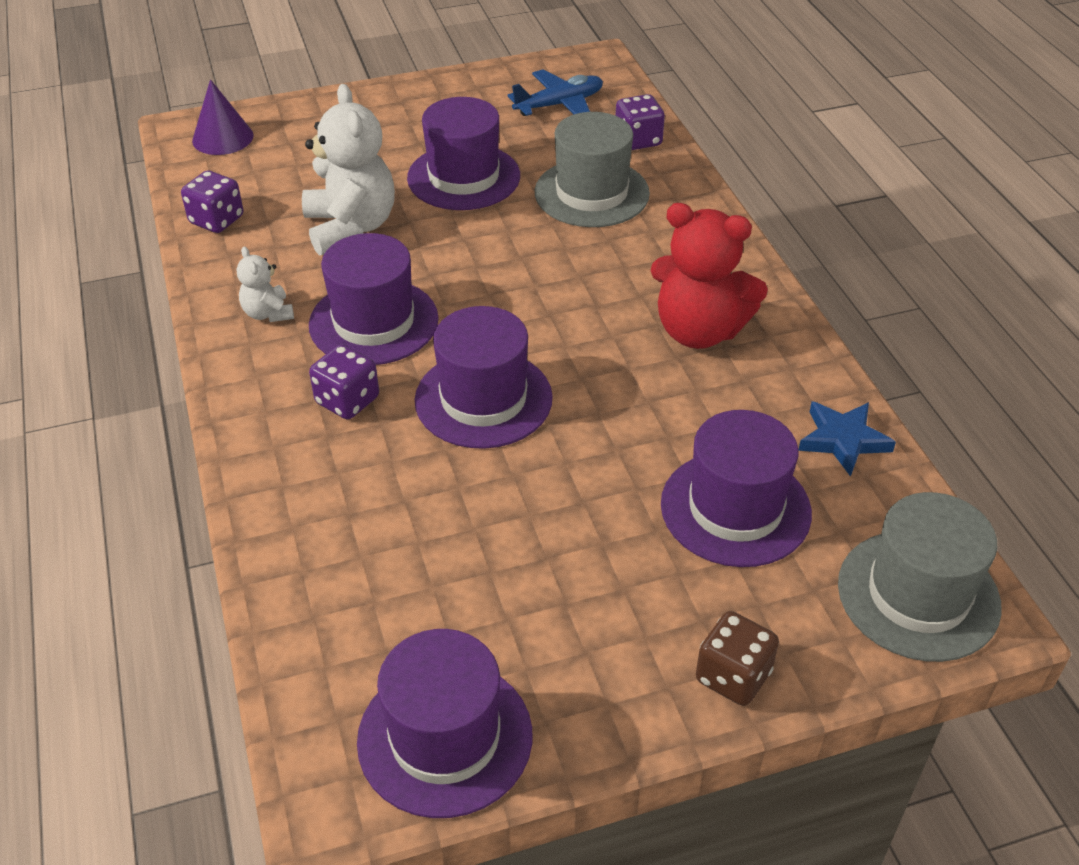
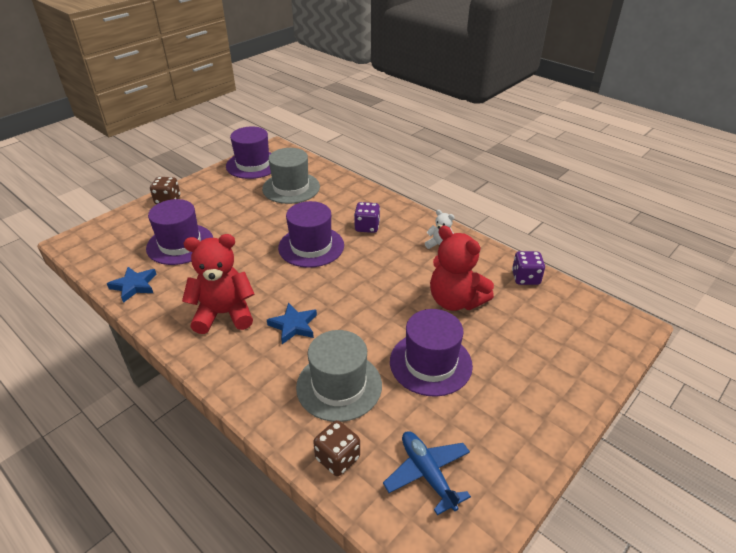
camera: 150 degrees right, 5 degrees down
purple cone [192,79,254,155] -> none
white teddy bear [302,84,395,256] -> red teddy bear [430,226,494,311]
purple hat [309,233,439,365] -> none
blue plane [507,69,603,116] -> blue plane turned 120 degrees clockwise [383,431,471,515]
purple dice [616,94,665,150] -> brown dice [313,420,360,476]
grey hat [838,492,1002,662] -> grey hat moved to [262,148,320,204]
none -> blue star [267,303,317,344]

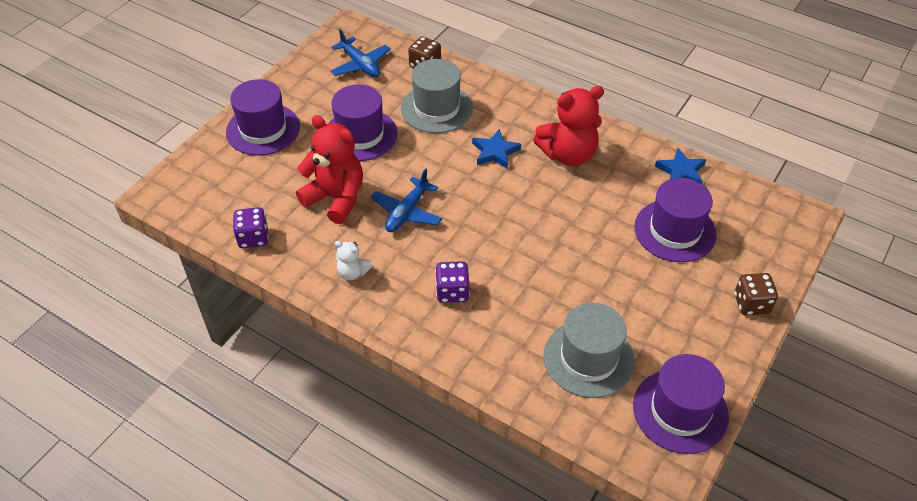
camera: 170 degrees right, 10 degrees up
purple hat [278,201,344,268] -> purple hat moved to [226,79,300,156]
none -> blue plane [371,168,442,232]

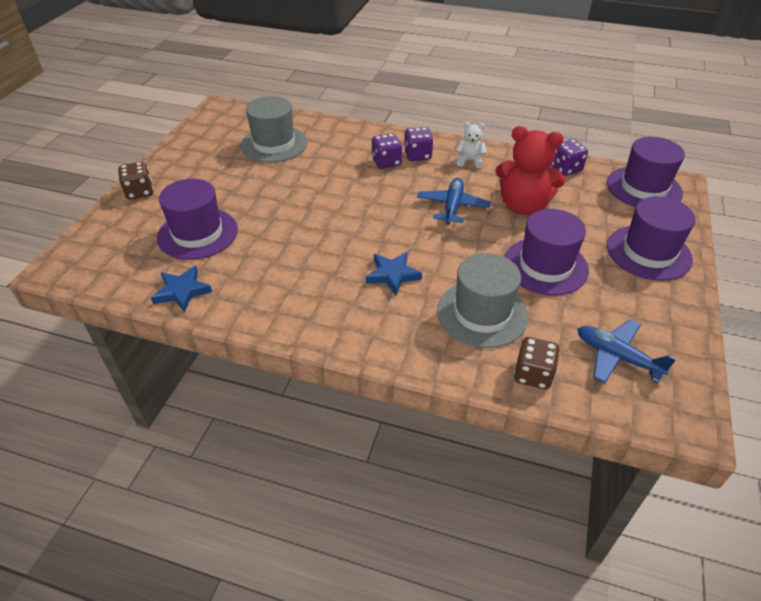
camera: 165 degrees right, 5 degrees down
red teddy bear [533,86,604,166] -> none
purple hat [633,354,729,454] -> purple hat moved to [607,137,685,207]
none -> purple dice [404,127,433,161]

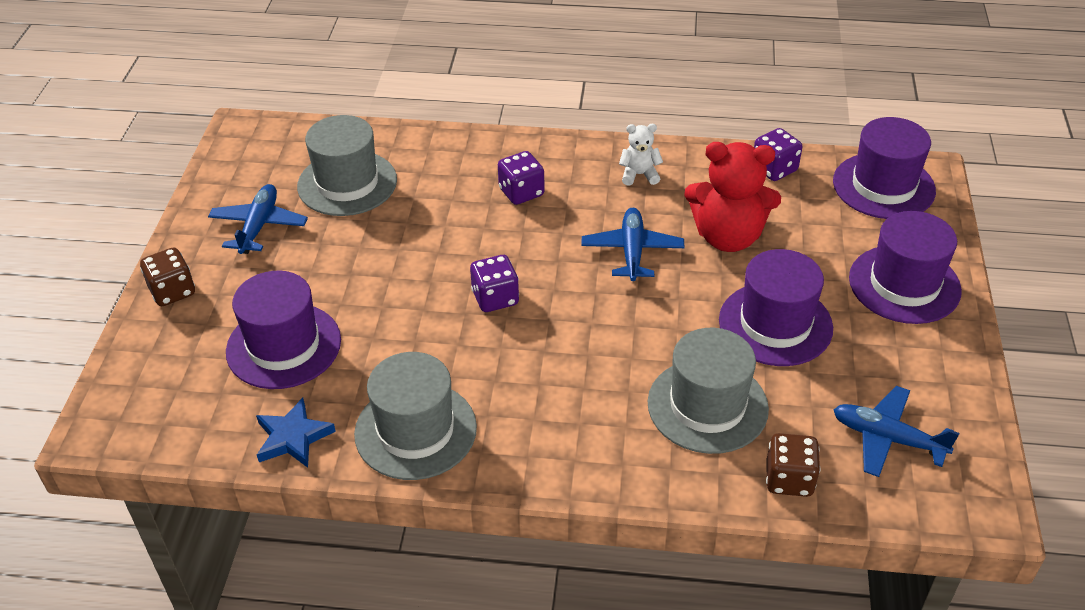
camera: 10 degrees left, 0 degrees up
blue star [366,252,422,295] -> none
purple dice [404,127,433,161] -> purple dice moved to [470,255,519,312]
none -> blue plane [208,184,308,254]
none -> grey hat [354,352,477,480]

